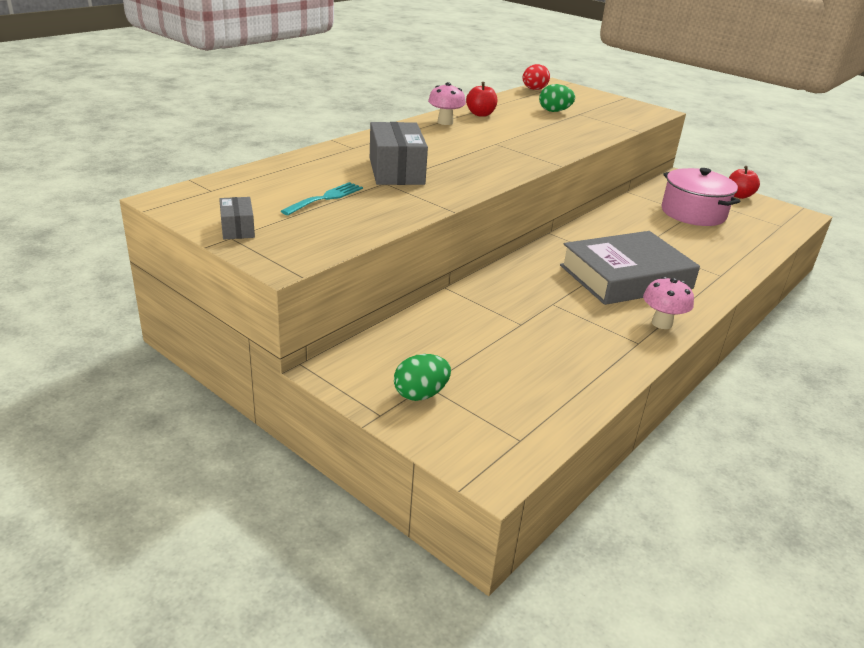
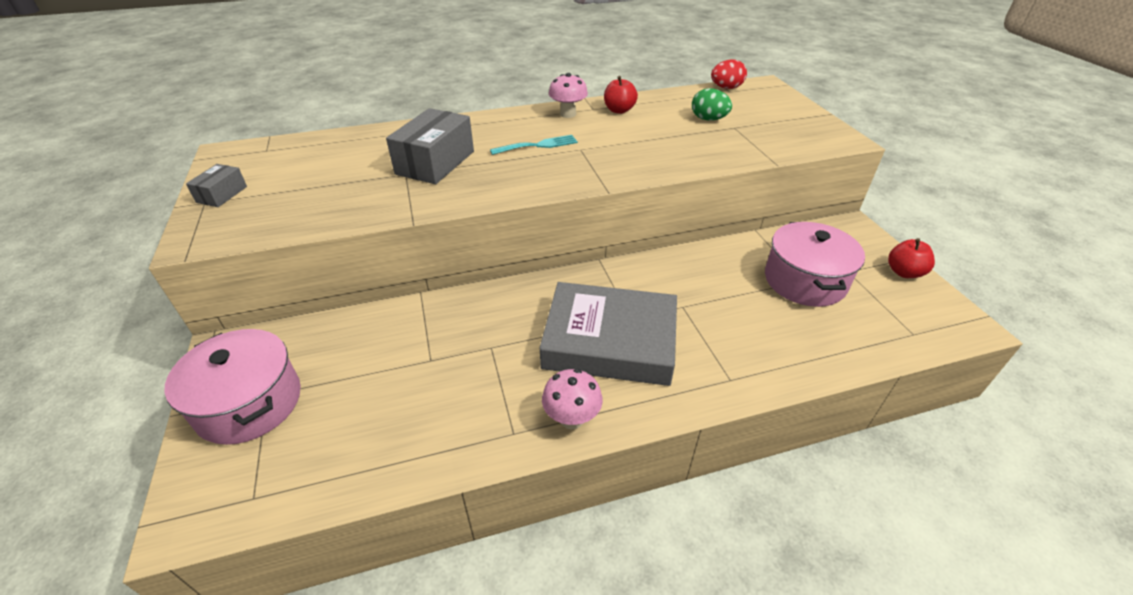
camera: 35 degrees right, 10 degrees up
turquoise fork [281,182,363,215] -> turquoise fork moved to [490,135,578,155]
green egg [394,354,451,401] -> pink pot [164,329,301,445]

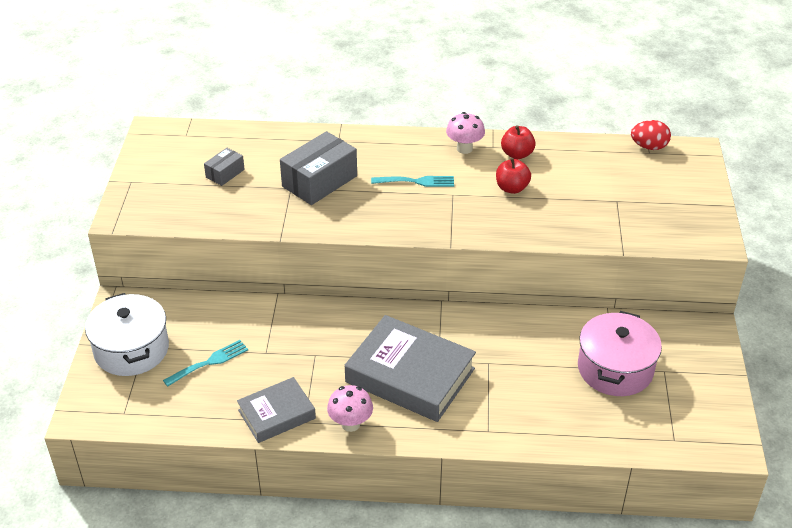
camera: 20 degrees right, 0 degrees up
pink pot [164,329,301,445] -> white pot [85,293,169,376]
grey box [186,164,247,207] -> grey box moved to [204,148,245,186]
green egg [692,88,732,121] -> none
red apple [888,238,935,278] -> red apple moved to [496,158,531,194]
none -> turquoise fork [163,340,248,387]
none -> grey book [237,377,316,443]

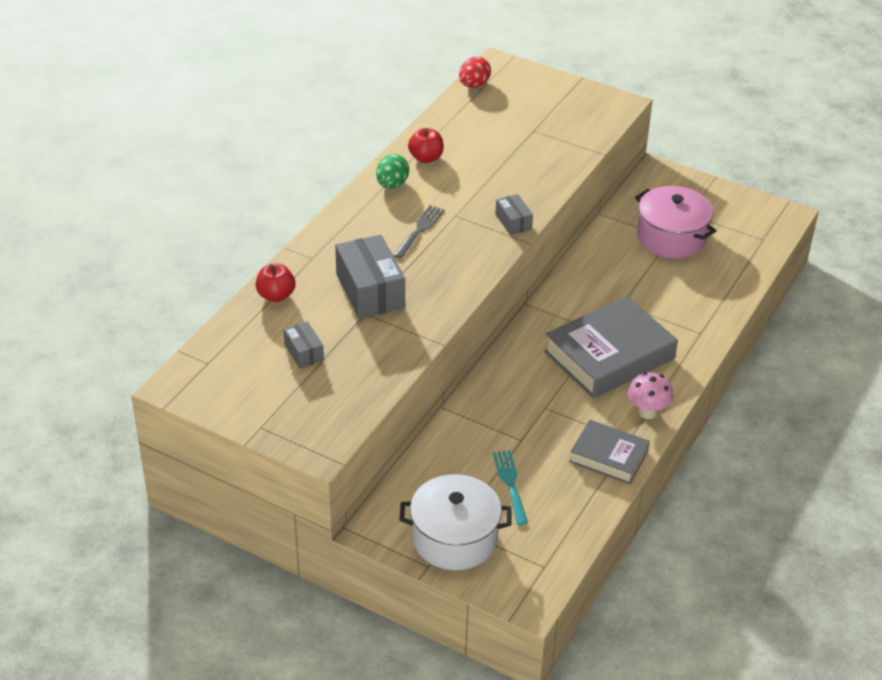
camera: 65 degrees left, 0 degrees up
grey book [237,377,316,443] -> grey book turned 60 degrees counterclockwise [569,420,650,484]
turquoise fork [371,176,454,187] -> grey fork [393,205,445,259]
pink mushroom [446,112,485,154] -> green egg [376,154,409,189]
red apple [496,158,531,194] -> red apple moved to [255,263,296,302]
none -> grey box [495,194,533,235]

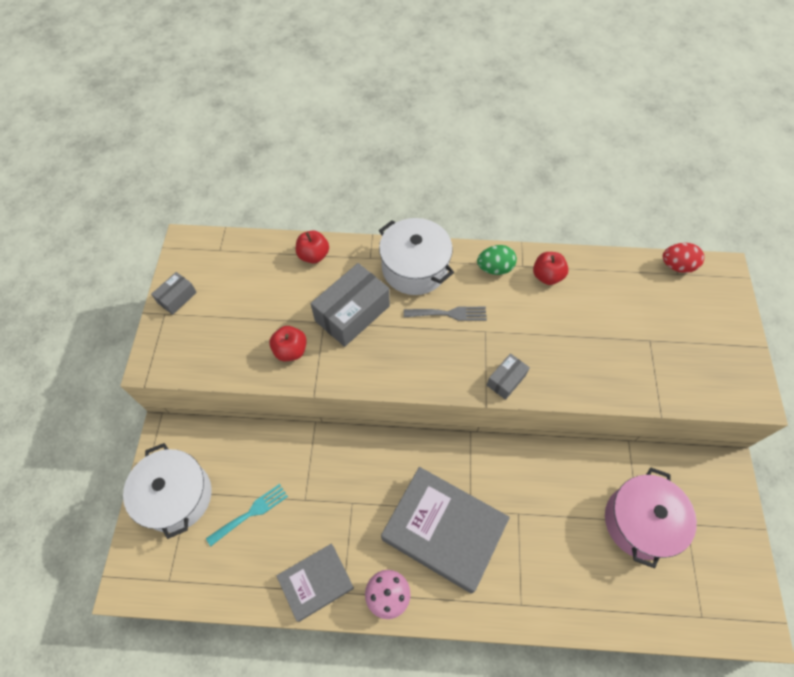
camera: 65 degrees right, 20 degrees up
grey box [283,321,324,368] -> grey box moved to [151,272,197,315]
grey book [569,420,650,484] -> grey book turned 60 degrees clockwise [276,544,354,622]
none -> red apple [269,326,307,361]
none -> white pot [379,218,454,295]

